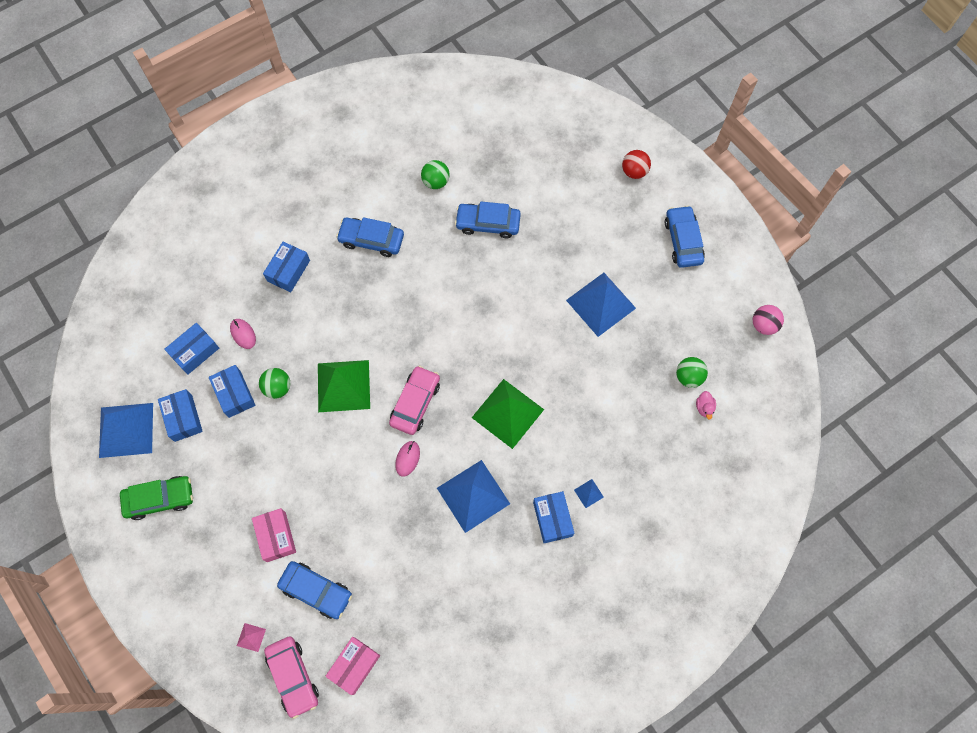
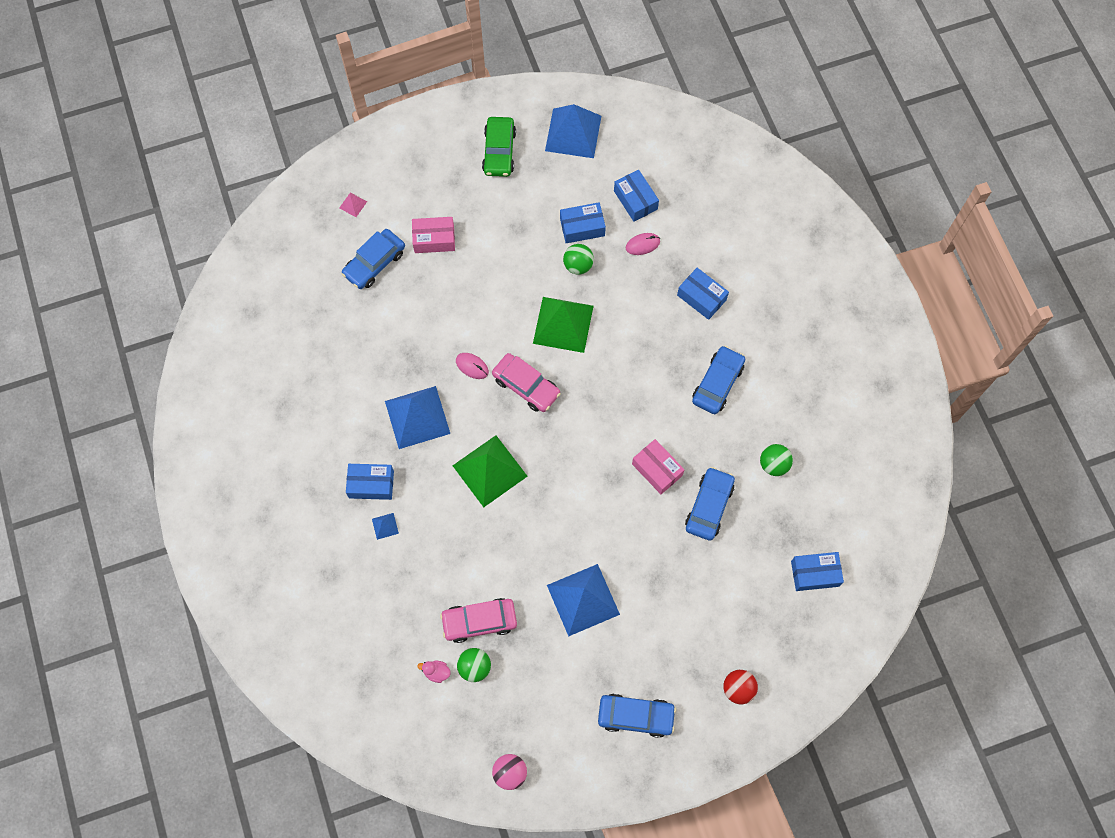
camera: 105 degrees right, 0 degrees up
blue box [158,389,203,442] -> blue box moved to [791,552,844,591]
pink car [264,636,319,719] -> pink car moved to [440,598,517,643]
pink box [325,637,380,695] -> pink box moved to [632,439,685,494]

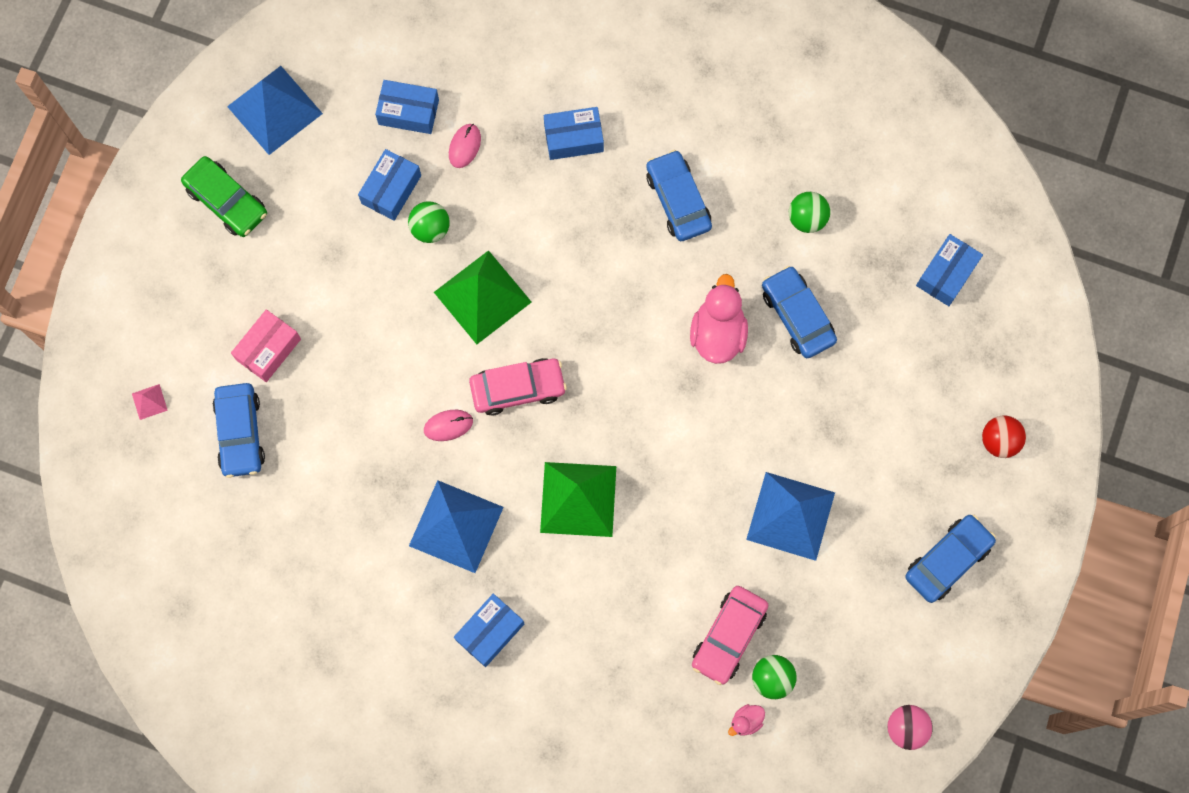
camera: 50 degrees left, 5 degrees up
blue pyramid [372,513,399,540] -> none
pink box [632,439,685,494] -> pink duck [690,274,748,364]

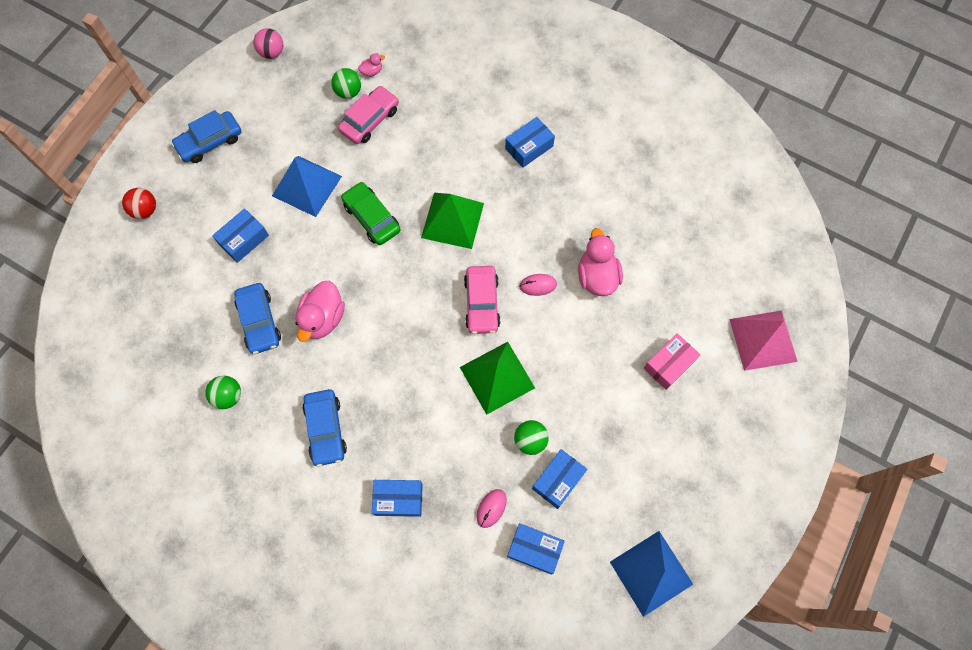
camera: 170 degrees left, 5 degrees down
pink pyramid [132,384,168,420] -> pink pyramid [729,311,798,371], size x2.45
green car [181,156,267,237] -> green car moved to [341,182,401,245]
blue car [213,383,265,478] -> none
blue pyramid [409,480,504,573] -> none
pink car [469,358,567,416] -> pink car turned 90 degrees counterclockwise [464,266,500,334]
blue box [916,234,983,306] -> blue box moved to [212,208,269,263]
none -> pink duck [578,228,623,296]

